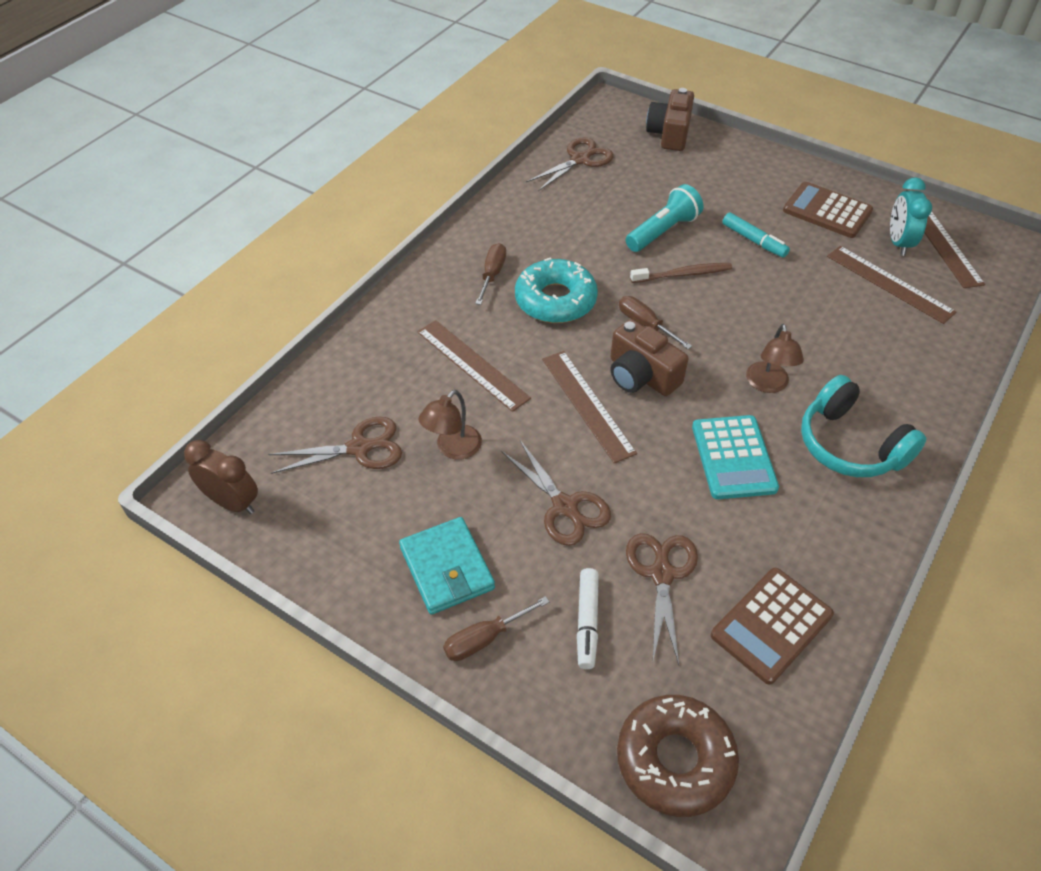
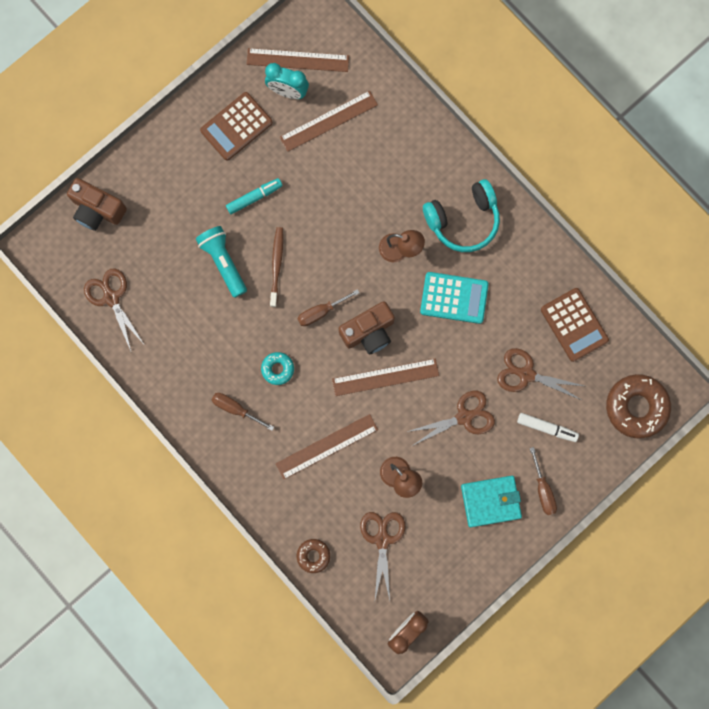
camera: 75 degrees left, 30 degrees up
turquoise donut [515,257,598,323] -> turquoise donut [261,352,294,385], size x0.52
none -> brown donut [297,539,330,573]

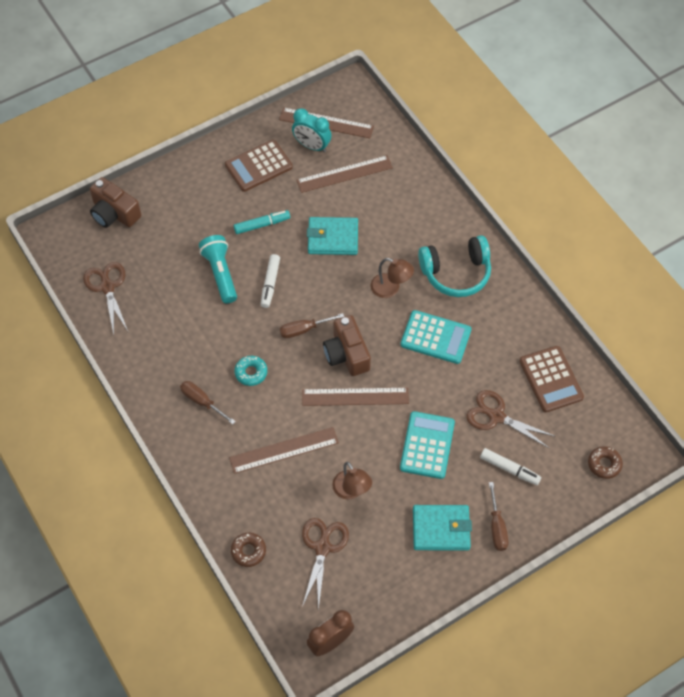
camera: 10 degrees right, 20 degrees down
brown toothbrush [270,227,283,307] -> white marker [261,254,280,308]
brown camera [339,301,395,354] -> brown camera turned 90 degrees clockwise [323,315,371,376]
brown scissors [407,391,495,446] -> turquoise calculator [400,411,455,479]
brown donut [606,374,671,439] -> brown donut [588,446,623,479], size x0.52
none -> turquoise wallet [307,217,358,255]

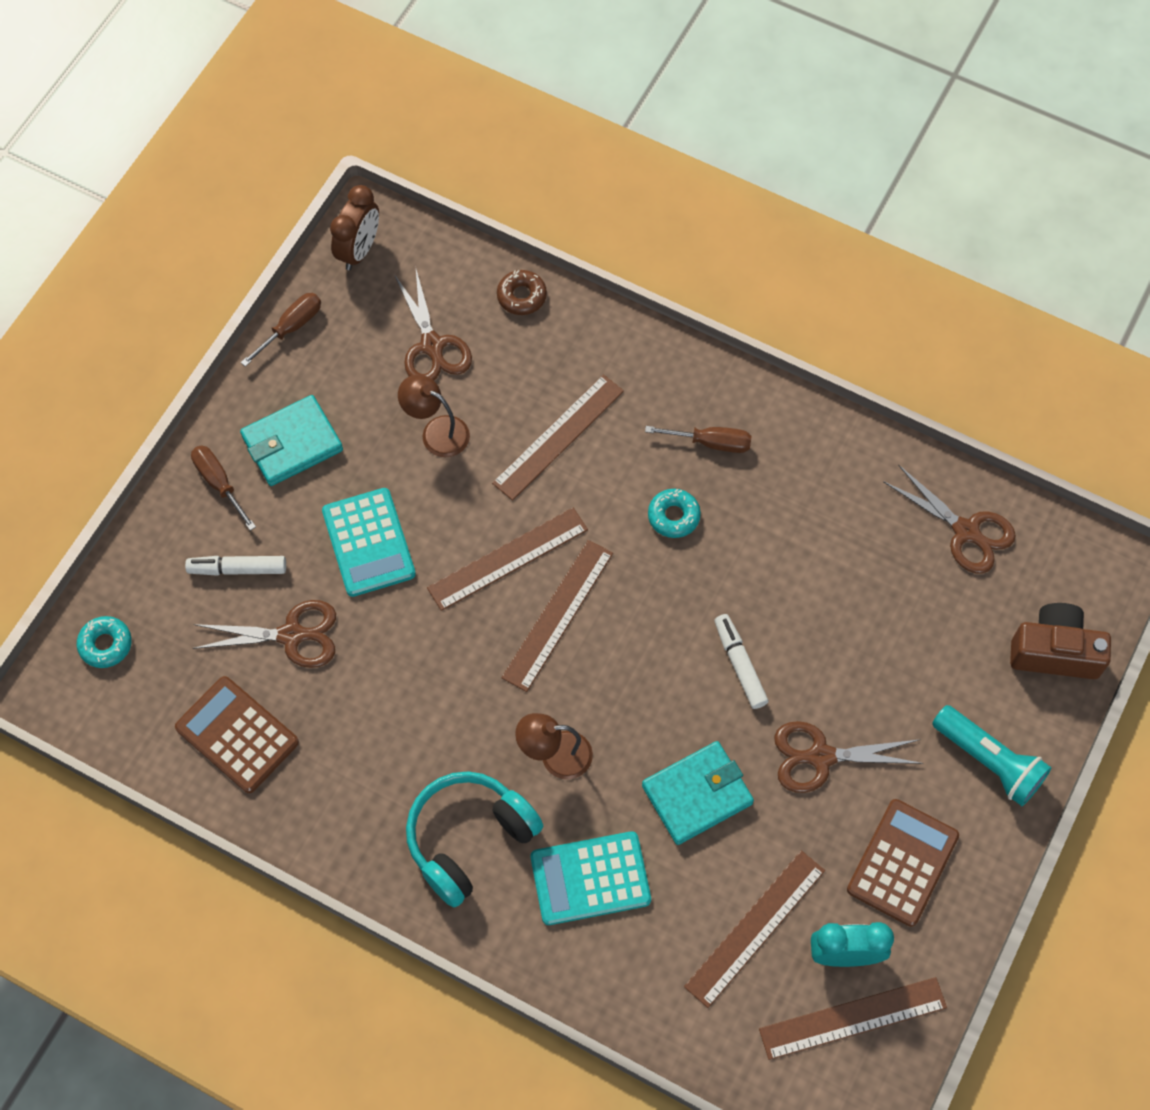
camera: 150 degrees right, 5 degrees up
turquoise flashlight [199,235,237,303] -> turquoise flashlight moved to [932,705,1051,806]
turquoise marker [234,210,290,234] -> brown scissors [774,721,923,793]
brown screwdriver [280,313,344,338] -> brown screwdriver moved to [241,293,321,367]
brown camera [323,315,371,376] -> brown ruler [501,540,613,692]
turquoise calculator [401,310,471,364] -> turquoise calculator moved to [530,831,651,925]
brown donut [588,446,623,479] -> turquoise donut [77,616,132,668]

